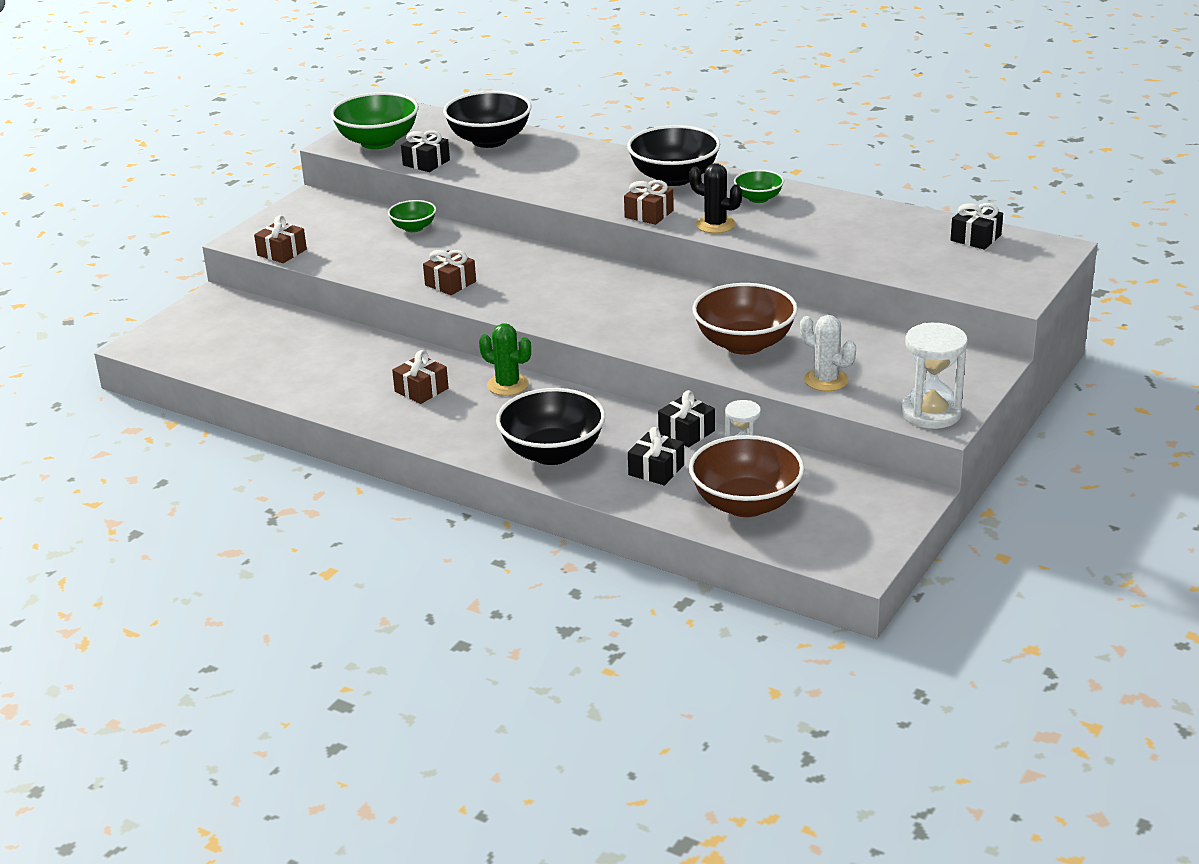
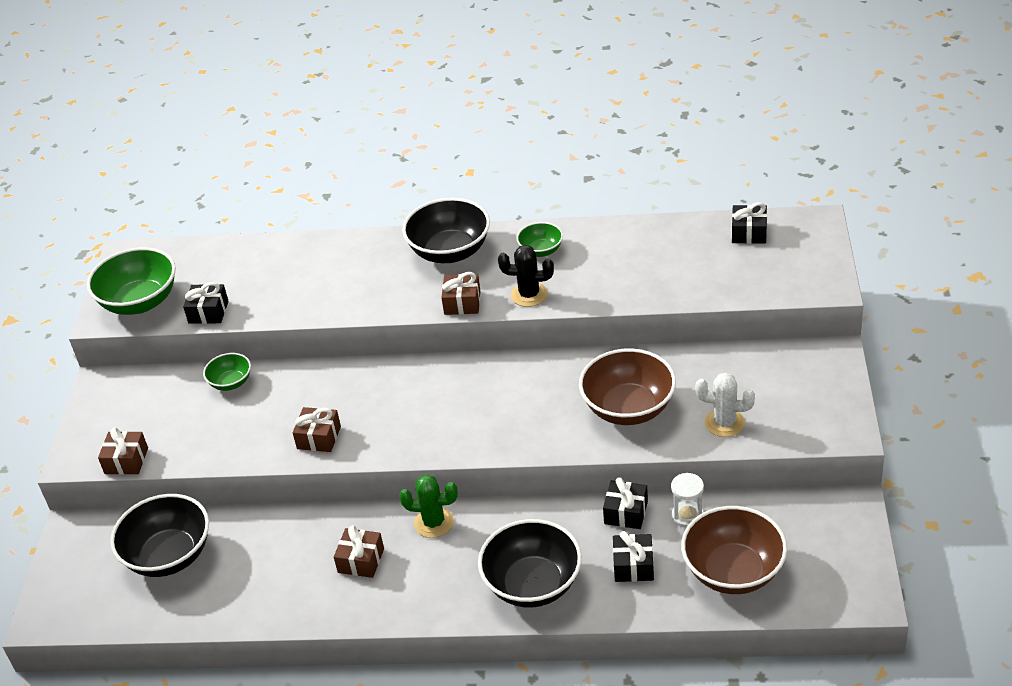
camera: 25 degrees left, 10 degrees up
black bowl [443,91,532,148] -> black bowl moved to [110,494,209,577]
white hourglass [901,323,968,429] -> none

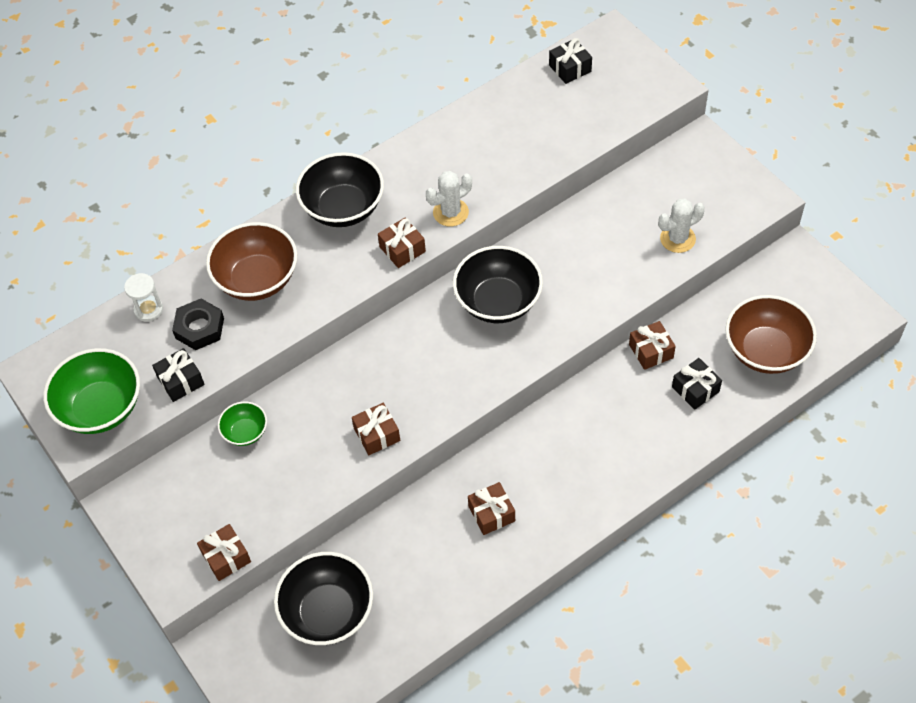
camera: 40 degrees left, 15 degrees up
green cactus [399,474,458,538] -> none
black bowl [478,519,582,608] -> black bowl moved to [453,246,543,323]
black cactus [498,245,554,307] -> white cactus [426,171,472,227]
green bowl [517,222,563,257] -> none
brown bowl [579,348,676,425] -> brown bowl moved to [206,222,297,301]
black gift [603,477,648,529] -> brown gift [629,321,676,370]
white hourglass [671,473,704,528] -> white hourglass moved to [124,273,163,322]
none -> black nut [172,298,224,350]

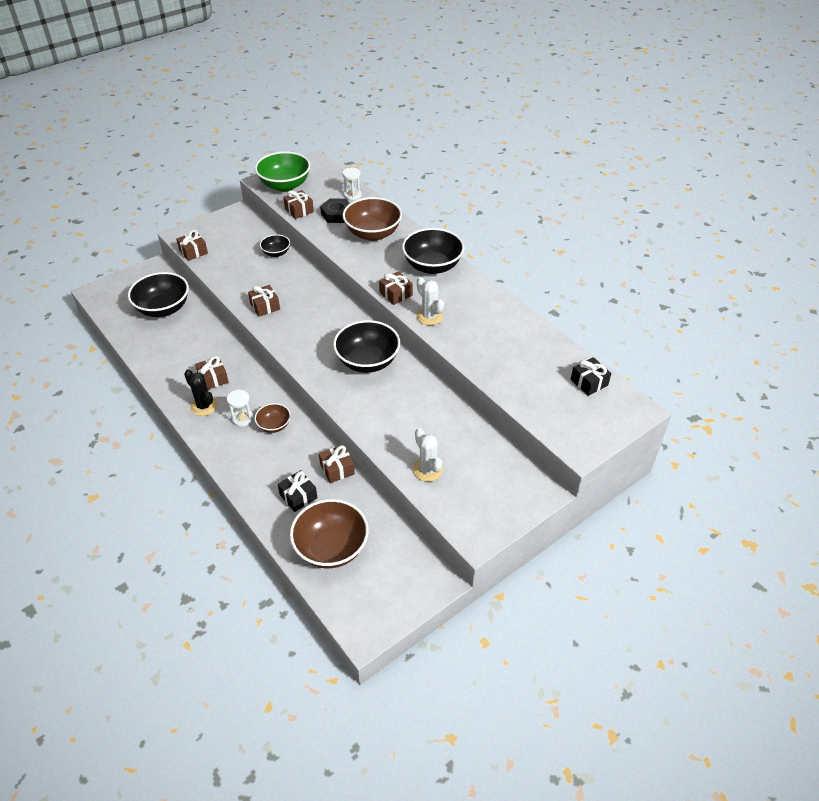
camera: 85 degrees right, 10 degrees down
black gift [152,348,205,402] -> brown gift [283,190,314,219]
green bowl [218,402,267,446] -> black bowl [260,234,290,257]
none -> black cactus [184,370,218,416]
none -> white hourglass [227,390,254,427]
none -> brown bowl [255,403,291,433]

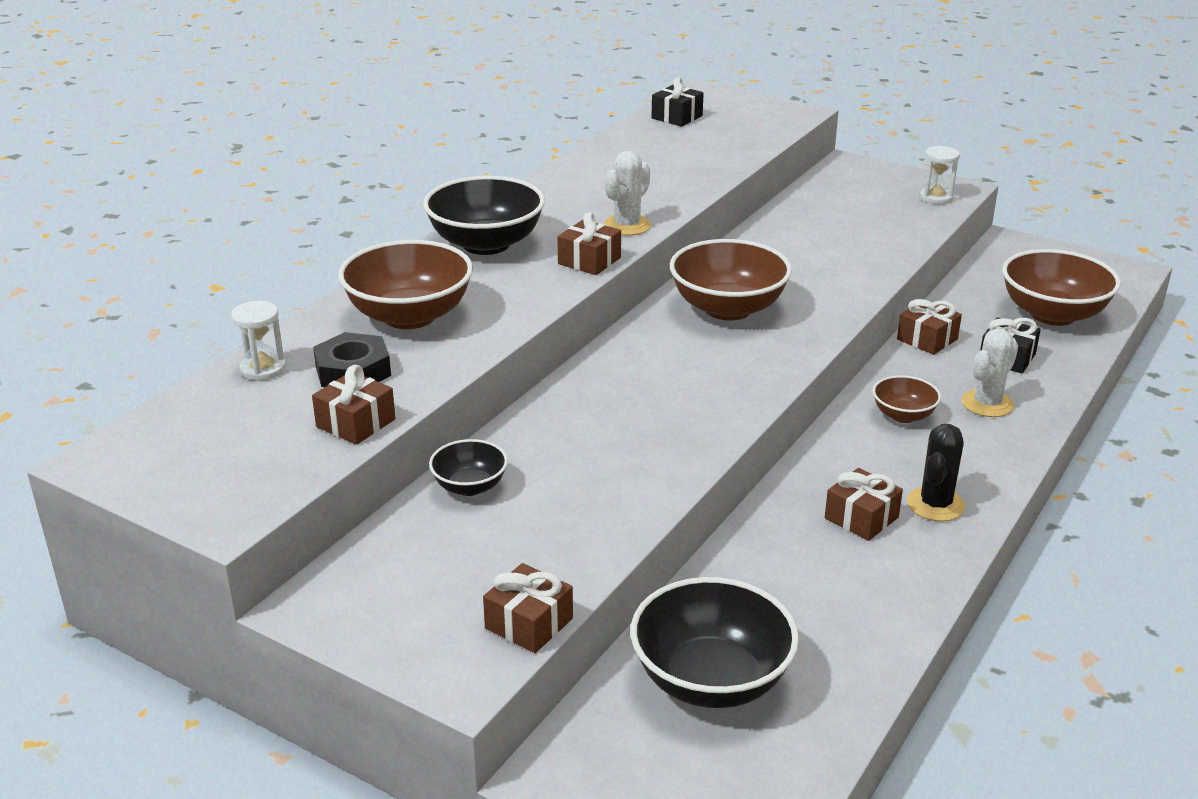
camera: 110 degrees left, 15 degrees down
white hourglass [227,390,254,427] -> white hourglass moved to [920,146,960,204]
brown gift [248,285,280,317] -> none
green bowl [255,151,311,192] -> none
black bowl [333,320,400,373] -> brown bowl [670,239,792,321]
white cactus [413,428,443,482] -> white cactus moved to [961,328,1018,417]

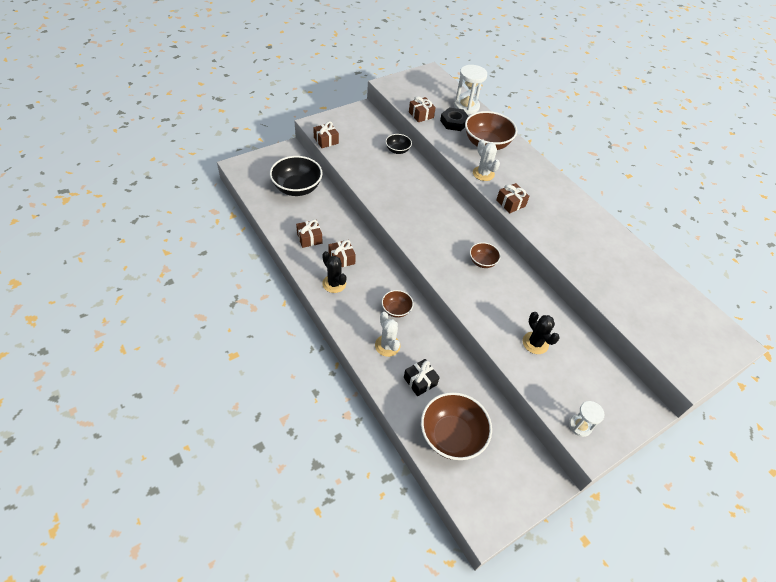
camera: 110 degrees right, 20 degrees up
white hourglass [231,301,286,381] -> white hourglass [454,65,487,114], size x1.67
black bowl [423,176,545,255] -> none
white cactus [603,151,651,236] -> white cactus moved to [473,139,500,181]
black gift [651,77,704,127] -> none
brown bowl [670,239,792,321] -> brown bowl [470,242,501,268], size x0.53
brown gift [897,299,962,355] -> brown gift moved to [296,219,322,248]
none -> black cactus [523,312,560,354]

